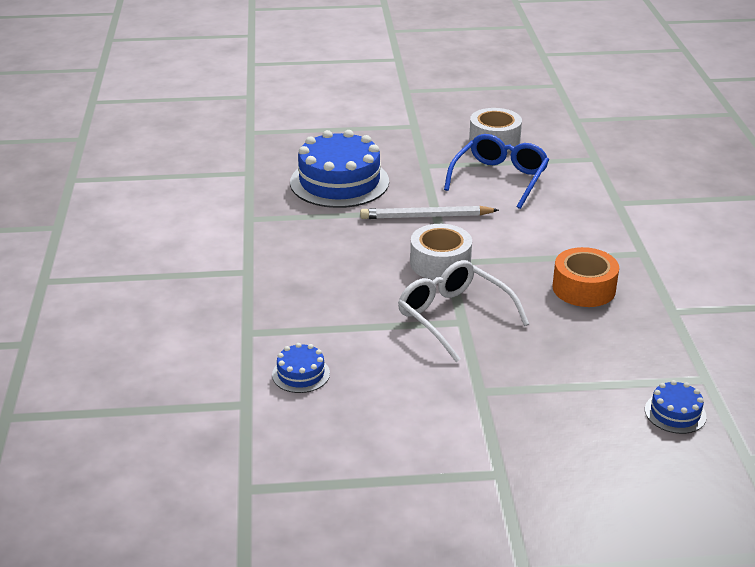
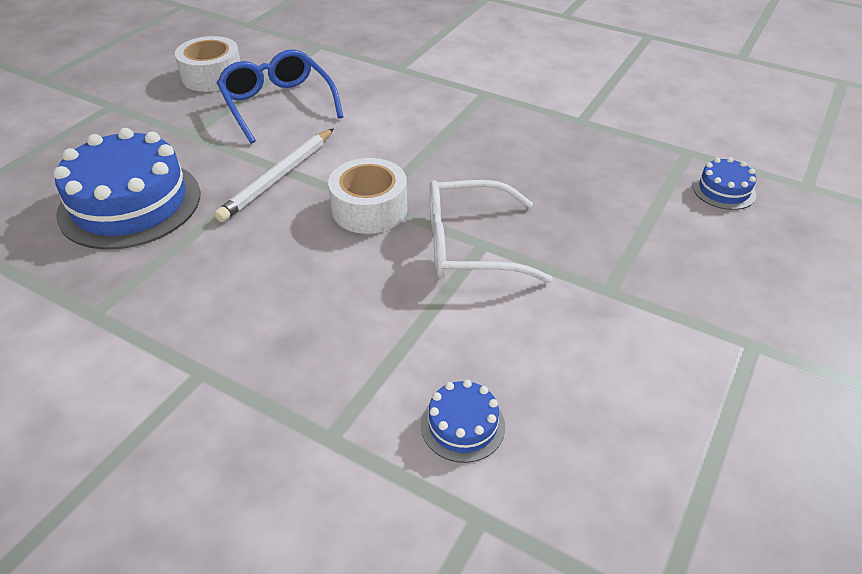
camera: 55 degrees left, 10 degrees up
orange tape [553,247,619,307] -> none

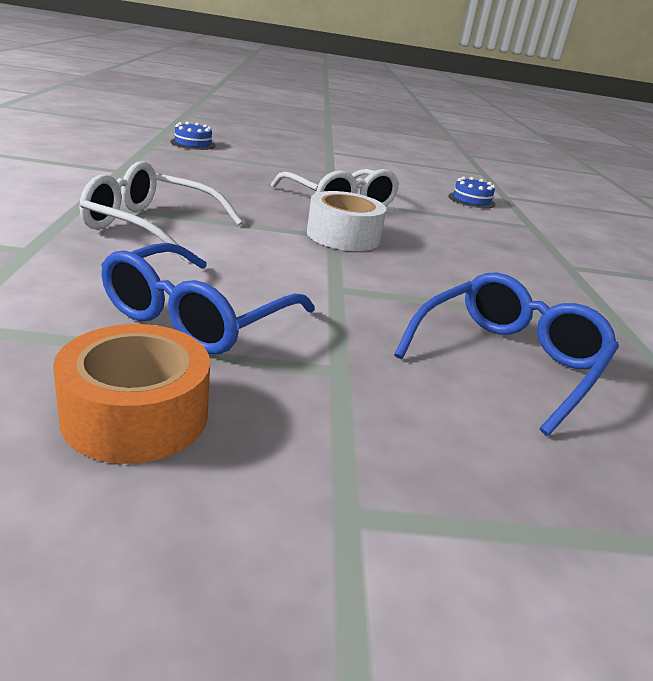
camera: 125 degrees left, 15 degrees down
blue cake [53,128,200,249] -> blue glasses [394,272,619,436]
white tape [175,36,240,92] -> orange tape [53,324,210,464]
white pencil [214,128,334,222] -> none
none -> white glasses [79,161,243,262]

